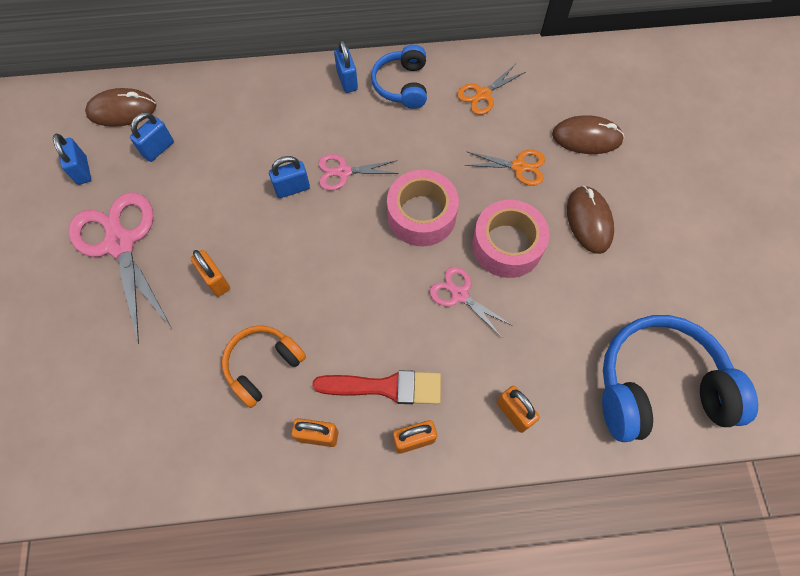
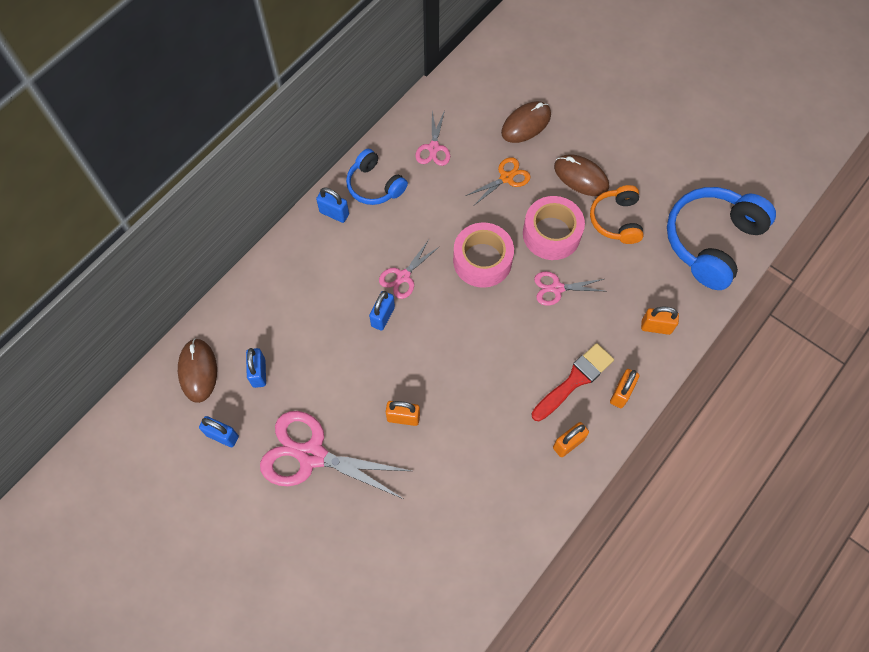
camera: 45 degrees left, 0 degrees up
brown mouse [85,88,156,127] -> brown mouse turned 45 degrees counterclockwise [178,338,217,403]
orange headphones [222,325,306,408] -> orange headphones moved to [590,185,644,244]
orange scissors [457,65,526,115] -> pink scissors [415,110,450,166]

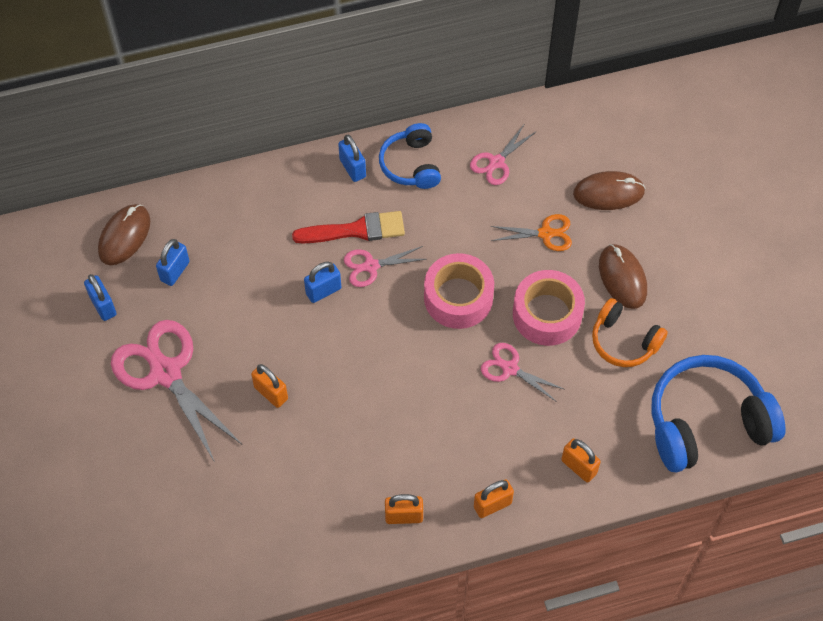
camera: 35 degrees right, 5 degrees down
red brush [532,343,614,421] -> red brush moved to [292,211,405,243]
orange headphones [590,185,644,244] -> orange headphones turned 90 degrees counterclockwise [592,298,668,367]

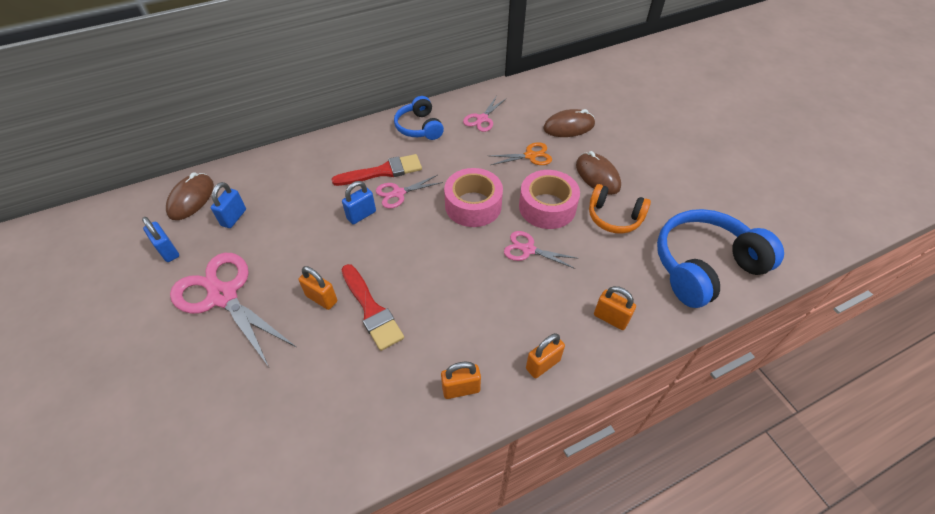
camera: 10 degrees left, 10 degrees down
blue padlock [338,135,366,182] -> none
none -> red brush [341,264,404,351]

